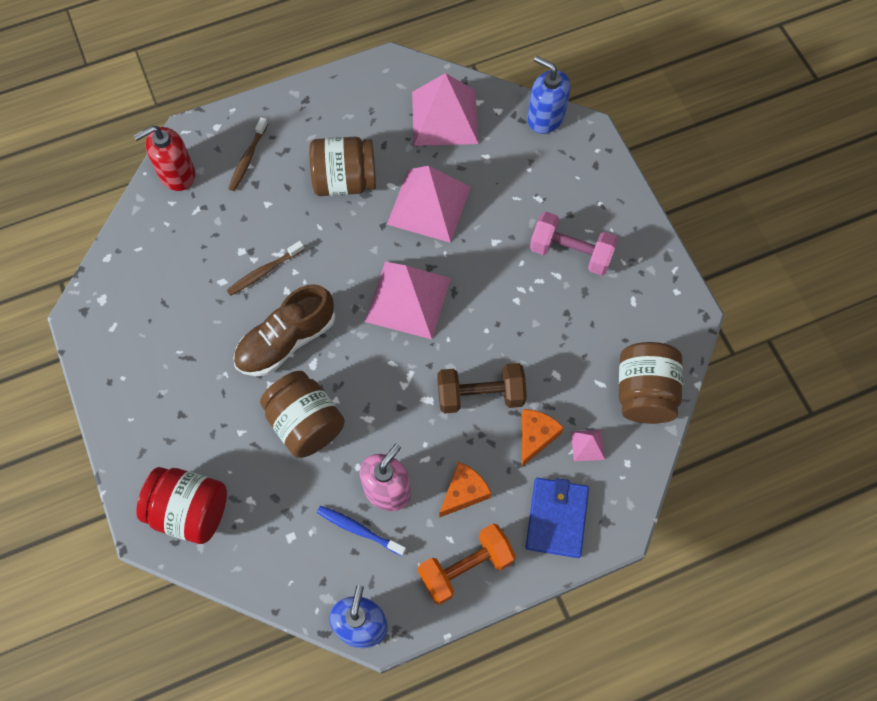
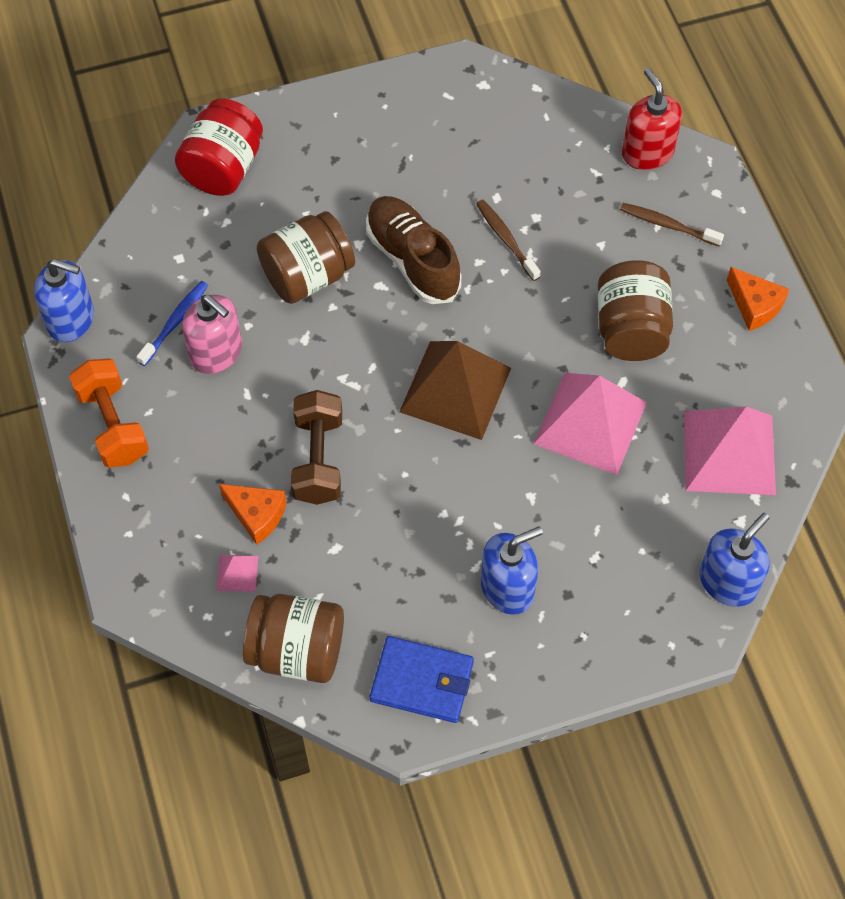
camera: 95 degrees right, 5 degrees down
pink pyramid [365,262,451,339] -> brown pyramid [399,341,511,440]
orange cheese [440,462,491,517] -> orange cheese moved to [727,267,790,331]
blue wallet [526,478,589,558] -> blue wallet moved to [370,636,474,723]
pink dumbbell [530,212,618,276] -> blue soap dispenser [481,526,543,615]

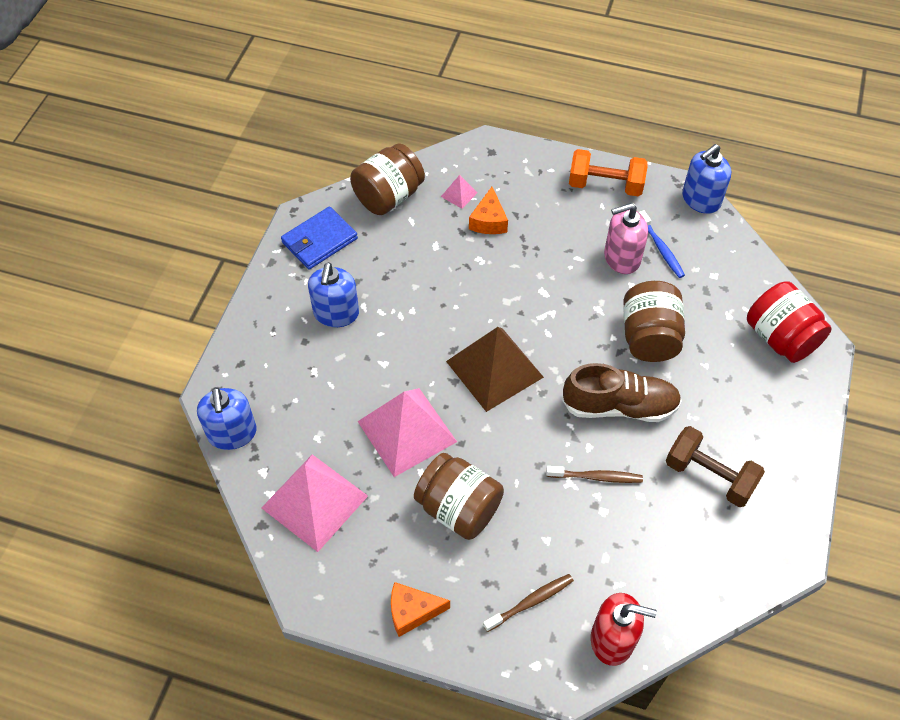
camera: 125 degrees right, 5 degrees down
orange cheese [219,484,287,545] -> orange cheese turned 60 degrees counterclockwise [469,187,508,234]
brown dumbbell [291,390,342,505] -> brown dumbbell moved to [666,426,765,507]

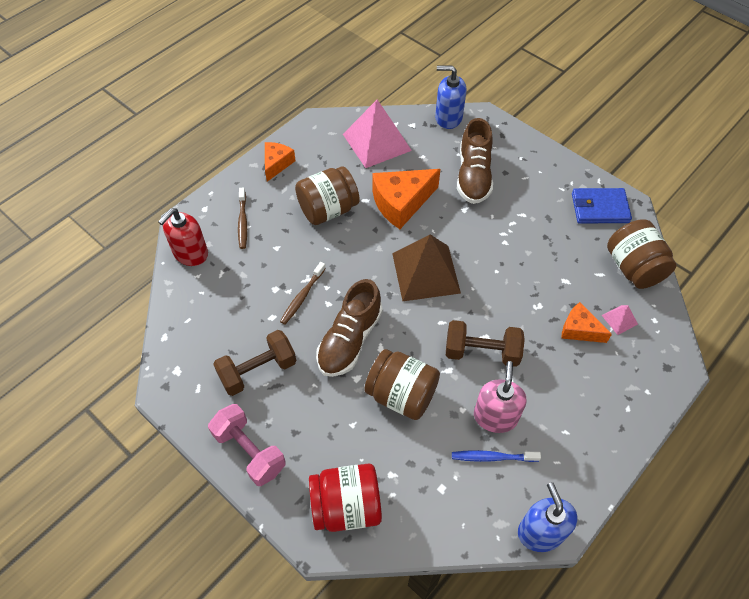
camera: 115 degrees right, 0 degrees up
blue wallet [281,207,358,270] -> blue wallet turned 75 degrees counterclockwise [572,188,632,224]
blue soap dispenser [308,262,359,327] -> none
pink pyramid [357,388,457,477] -> orange cheese [372,169,440,229]
orange dumbbell [569,149,648,197] -> none
none -> pink dumbbell [208,404,286,486]
none -> brown dumbbell [446,320,525,367]
none -> brown shoe [457,118,493,204]

